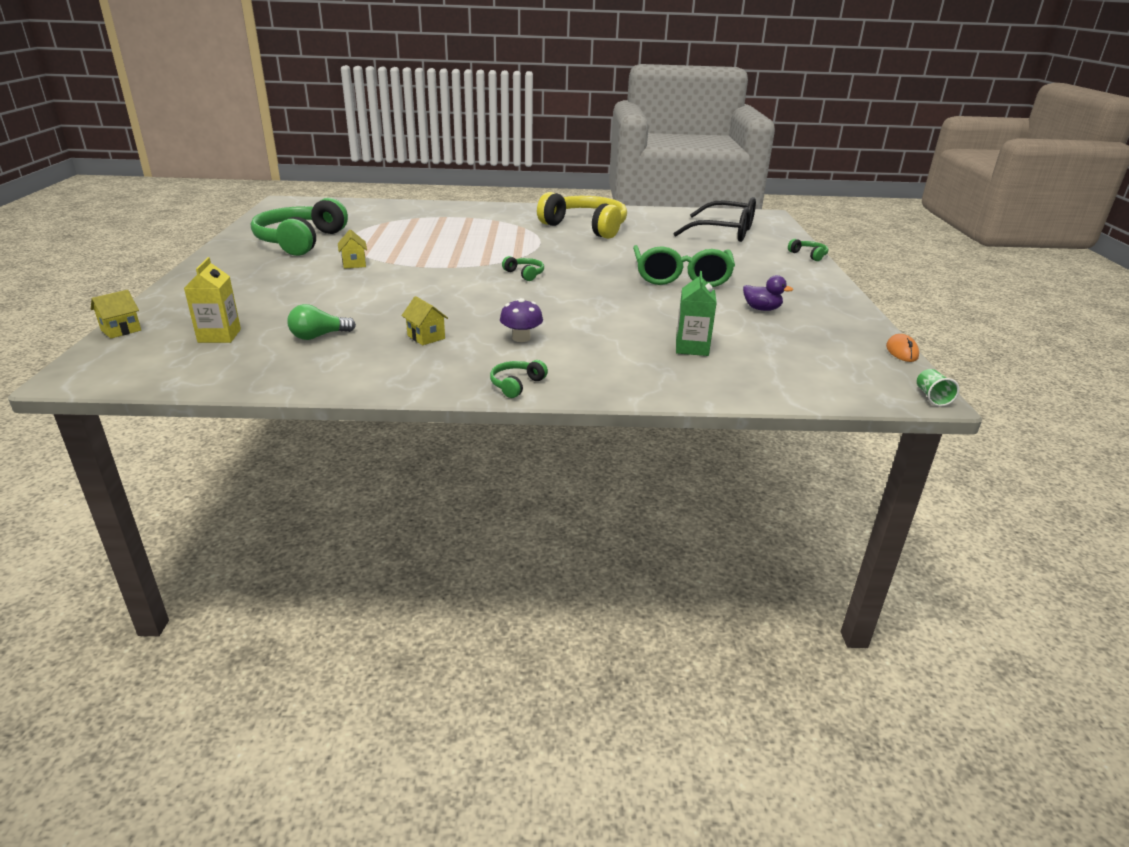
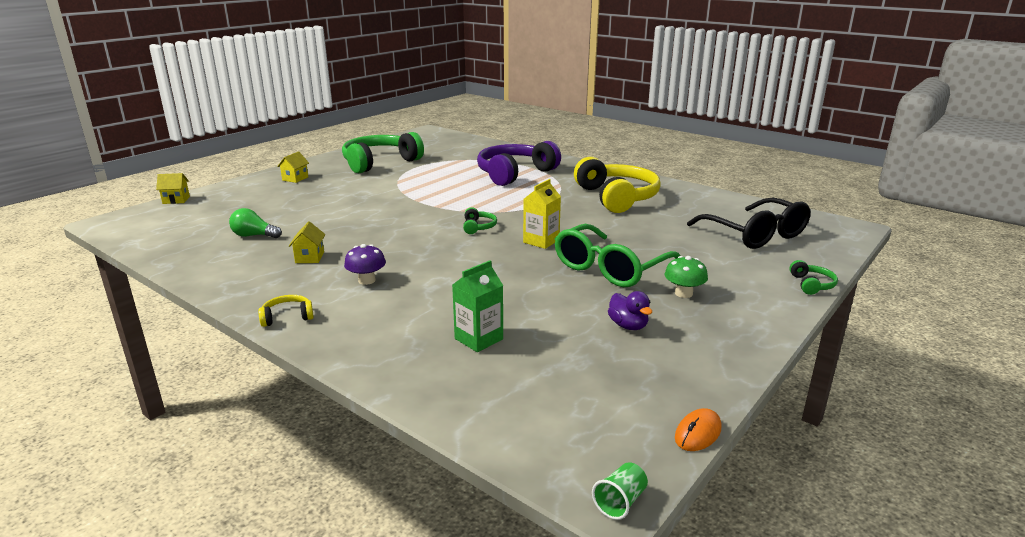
camera: 40 degrees right, 5 degrees down
yellow carton [184,257,241,343] -> yellow carton moved to [523,179,561,249]
yellow house [338,230,367,269] -> yellow house moved to [277,151,309,183]
green headphones [490,360,548,398] -> yellow headphones [258,295,314,327]
none -> purple headphones [477,141,561,186]
none -> green mushroom [665,256,708,298]

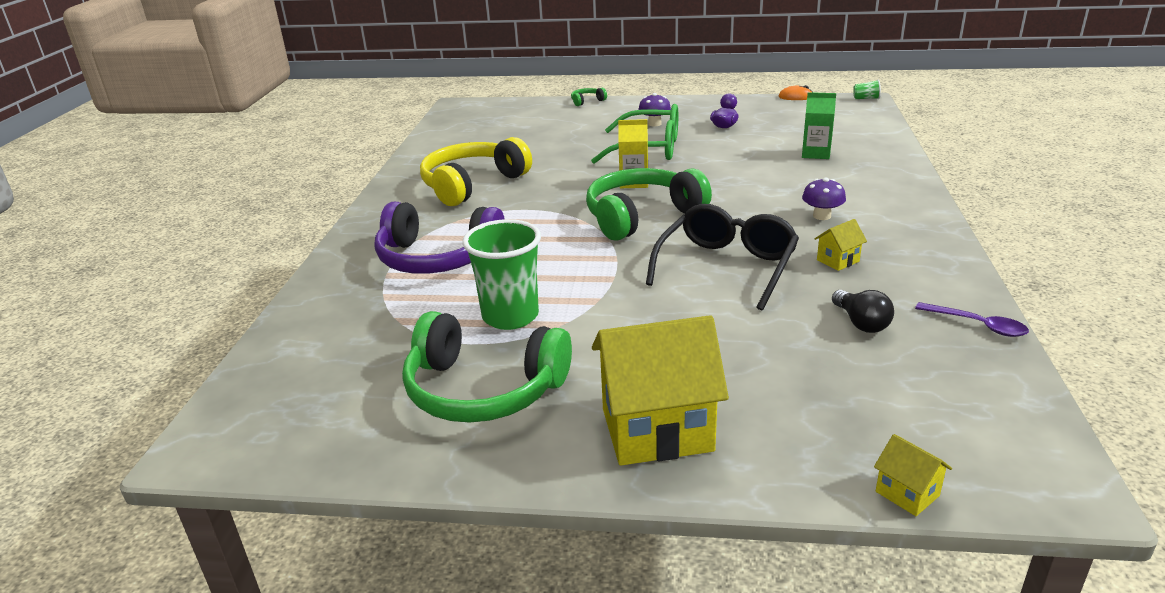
camera: 120 degrees left, 5 degrees up
green light bulb [229,208,282,238] -> black light bulb [832,290,894,333]
yellow headphones [258,295,314,327] -> none
yellow house [277,151,309,183] -> yellow house [592,315,729,466], size x2.32
green headphones [463,207,497,234] -> green headphones [586,168,712,240], size x2.47
green mushroom [665,256,708,298] -> purple mushroom [638,93,671,127]
black glasses [687,198,810,249] -> black glasses moved to [646,204,799,310]
none -> green cup [462,219,541,330]
none -> purple spoon [915,302,1029,337]

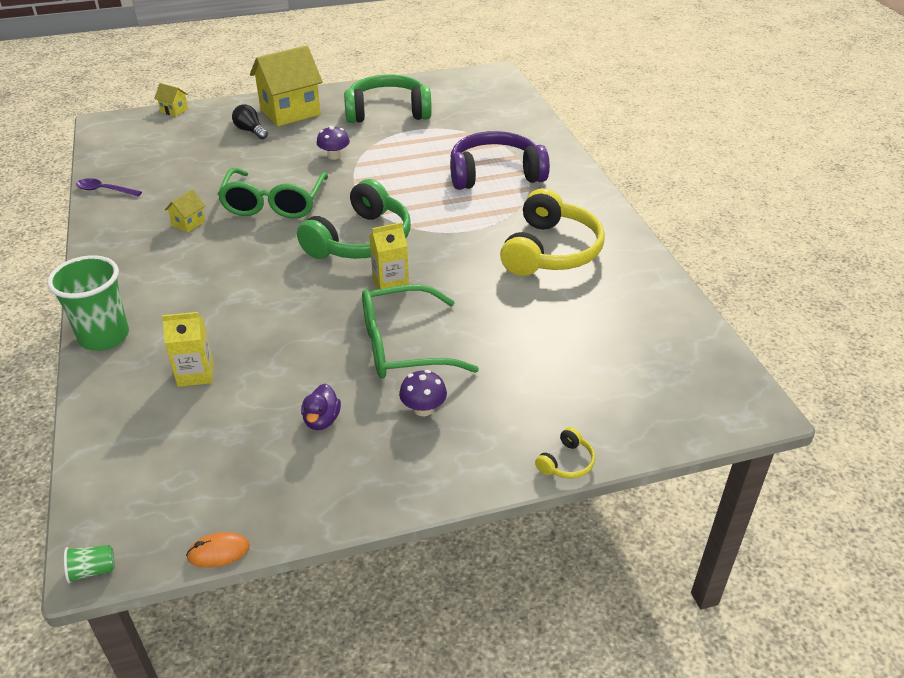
camera: 155 degrees right, 10 degrees up
green cup [462,219,541,330] -> green cup moved to [47,255,129,351]
green headphones [571,88,607,106] -> yellow headphones [535,427,595,478]
black glasses [646,204,799,310] -> green glasses [217,168,328,219]
green carton [802,92,836,159] -> yellow carton [162,312,213,387]
purple mushroom [802,178,846,220] -> purple mushroom moved to [317,126,350,160]
black light bulb [832,290,894,333] -> black light bulb moved to [232,104,268,139]

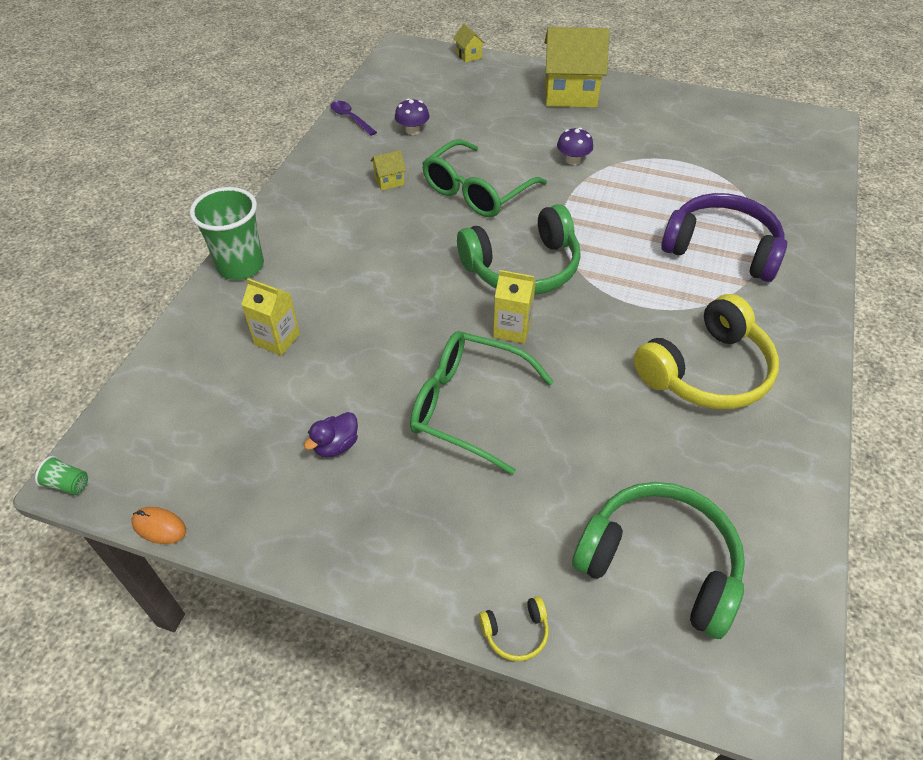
camera: 35 degrees right, 10 degrees up
black light bulb [232,104,268,139] -> none
green headphones [344,74,432,123] -> green headphones moved to [572,482,745,639]
purple mushroom [399,370,447,416] -> purple mushroom moved to [395,98,429,135]

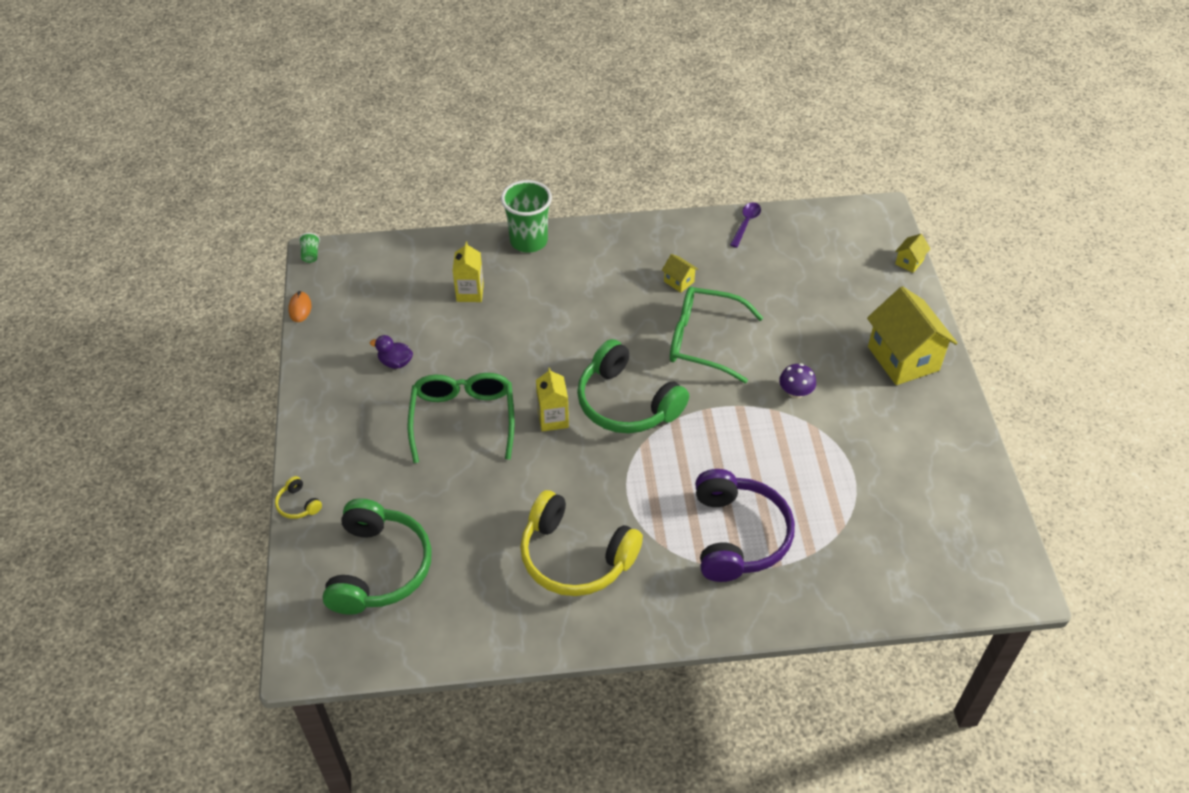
camera: 65 degrees right, 0 degrees up
purple mushroom [395,98,429,135] -> none

